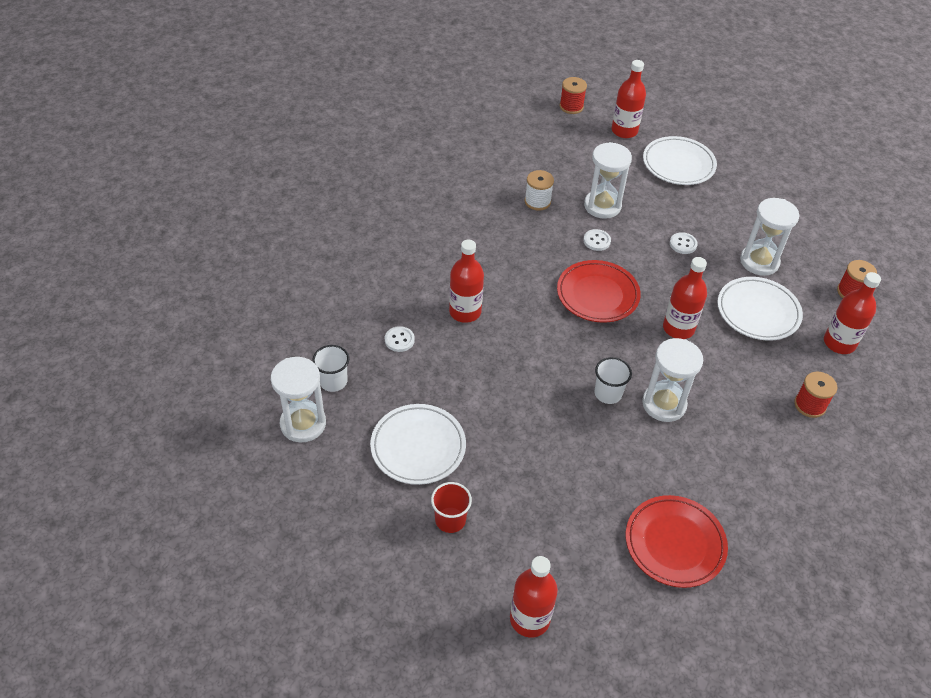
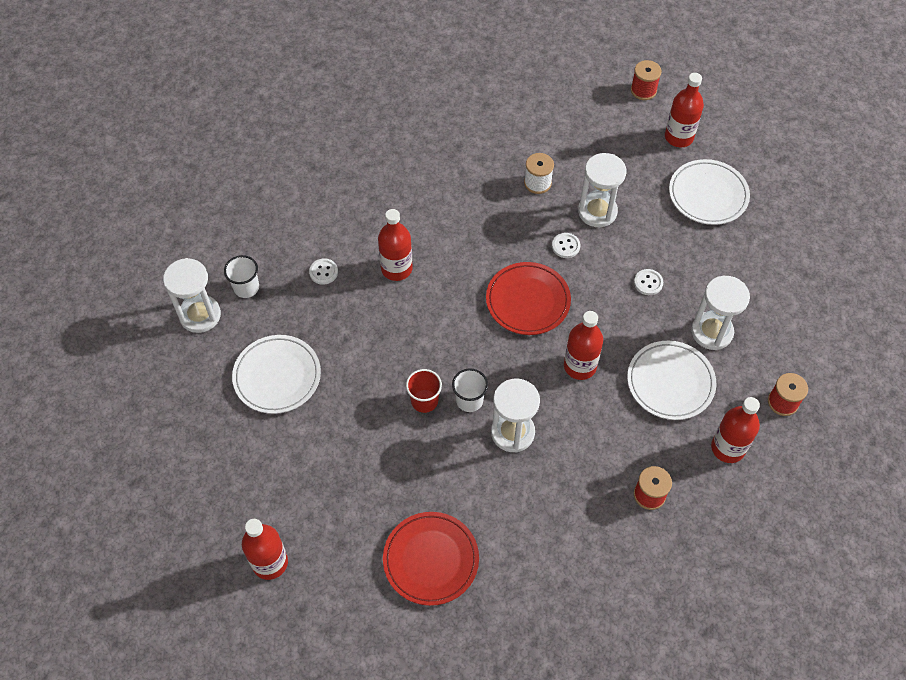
camera: 30 degrees right, 10 degrees up
red cup [431,482,472,533] -> red cup moved to [406,369,442,413]

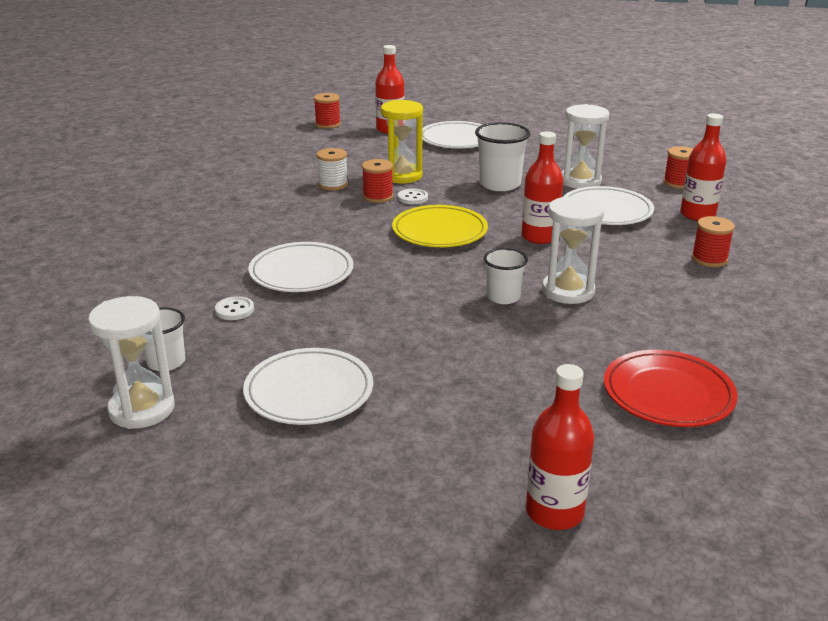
camera: 50 degrees left, 30 degrees down
red bottle [378,209,413,281] -> white plate [248,242,353,292]
red cup [406,369,442,413] -> none
red plate [486,262,571,335] -> yellow plate [392,205,488,247]
white hourglass [578,153,626,227] -> yellow hourglass [381,100,423,183]
white button [634,269,663,295] -> white cup [475,122,530,191]
none -> red spool [362,159,393,203]

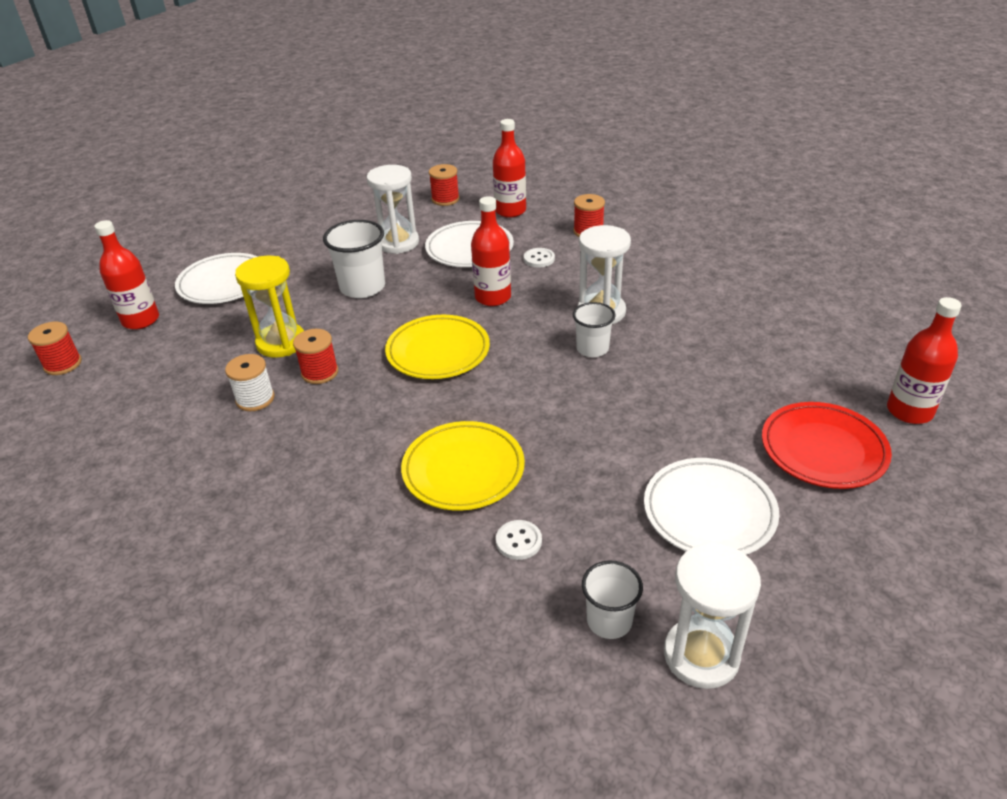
camera: 65 degrees left, 10 degrees up
white plate [248,242,353,292] -> yellow plate [401,421,525,511]
white button [398,188,428,204] -> white button moved to [524,248,555,268]
red plate [604,350,738,427] -> red plate moved to [762,402,892,489]

